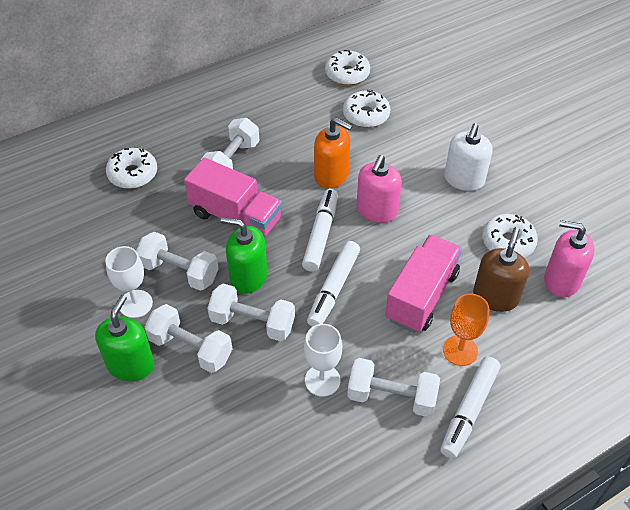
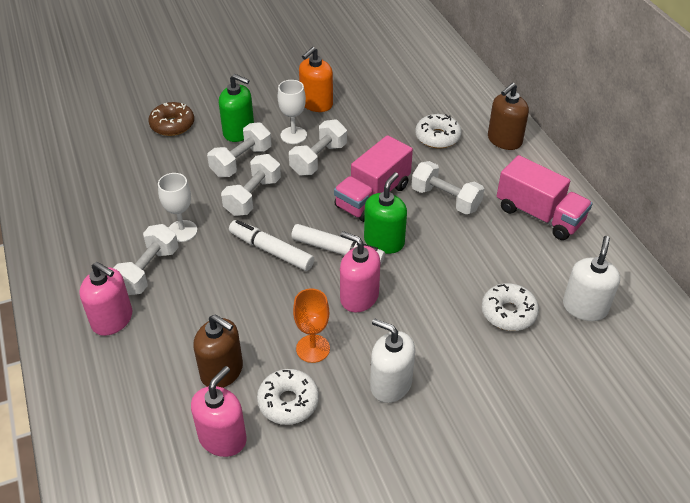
camera: 100 degrees right, 5 degrees down
green soap dispenser [221,217,267,294] -> green soap dispenser moved to [364,172,407,254]
orange soap dispenser [314,118,352,188] -> orange soap dispenser moved to [299,47,333,112]
white donut [325,50,370,85] -> white soap dispenser [563,236,620,321]
pink truck [385,235,462,333] -> pink truck moved to [497,155,592,240]
white marker [440,357,500,459] -> pink soap dispenser [79,262,132,336]
orange goblet [443,294,489,366] -> orange goblet moved to [293,289,330,363]
none -> brown donut [148,102,194,136]
none -> brown soap dispenser [488,83,529,150]

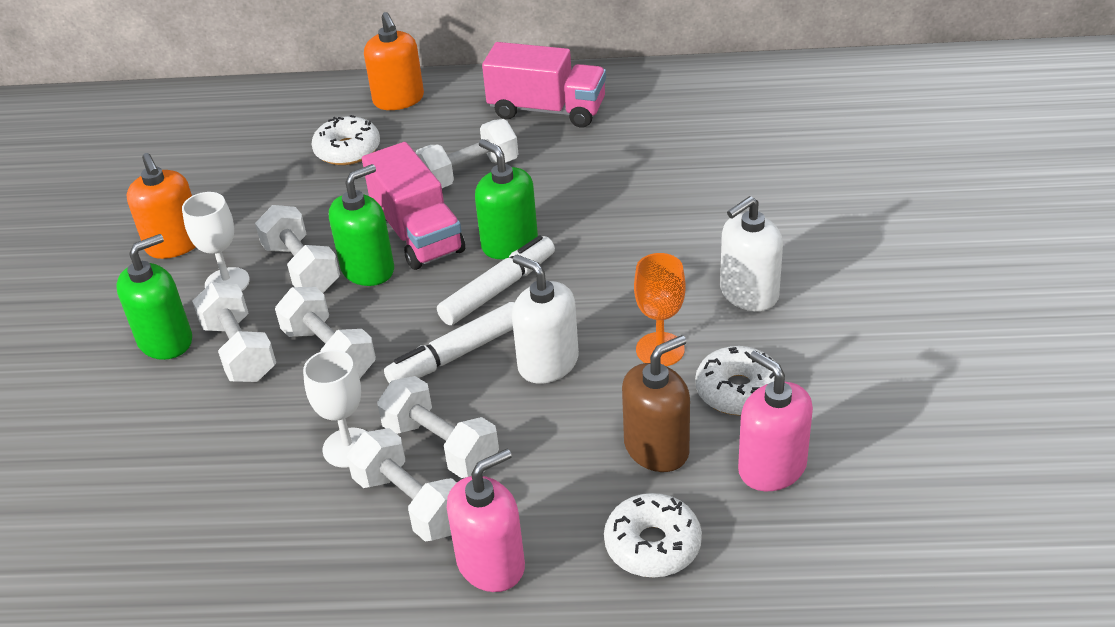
camera: 65 degrees left, 5 degrees down
brown donut [148,102,194,136] -> none
pink soap dispenser [340,231,380,312] -> none
white donut [482,283,539,331] -> white donut moved to [604,493,702,578]
brown soap dispenser [488,83,529,150] -> orange soap dispenser [364,12,424,110]
pink truck [497,155,592,240] -> pink truck turned 45 degrees clockwise [482,42,606,128]
white soap dispenser [563,236,620,321] -> white soap dispenser moved to [512,255,579,384]
none -> green soap dispenser [329,164,394,286]
none -> white dumbbell [377,376,499,478]

